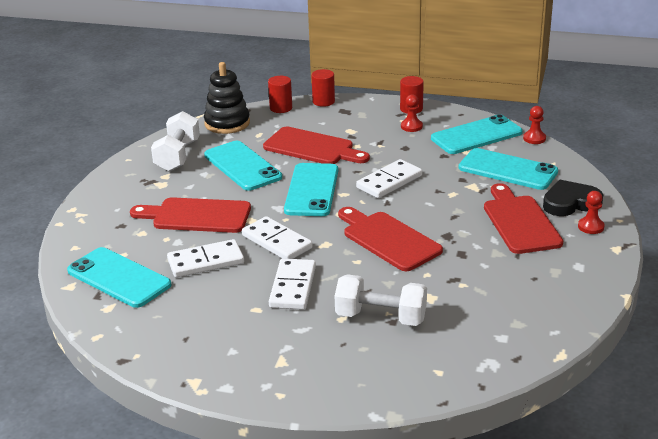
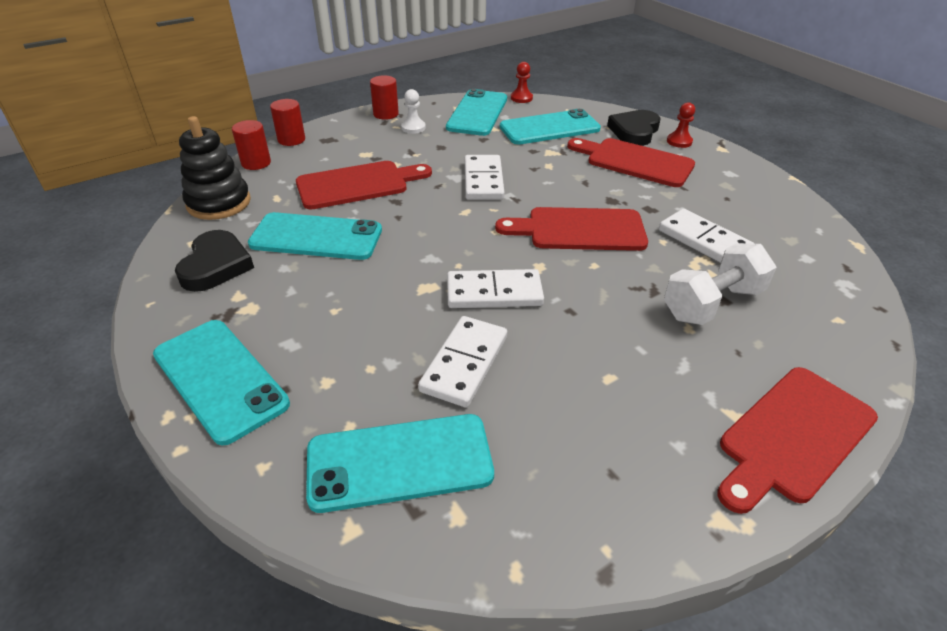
camera: 50 degrees left, 10 degrees up
red cutting board [130,197,251,233] -> red cutting board moved to [717,367,878,514]
white dumbbell [151,111,200,172] -> black heart [175,230,254,292]
white domino [269,258,316,310] -> white domino moved to [659,209,755,263]
turquoise phone [284,163,338,216] -> turquoise phone moved to [153,320,290,445]
red pawn [401,94,423,132] -> white pawn [401,89,426,134]

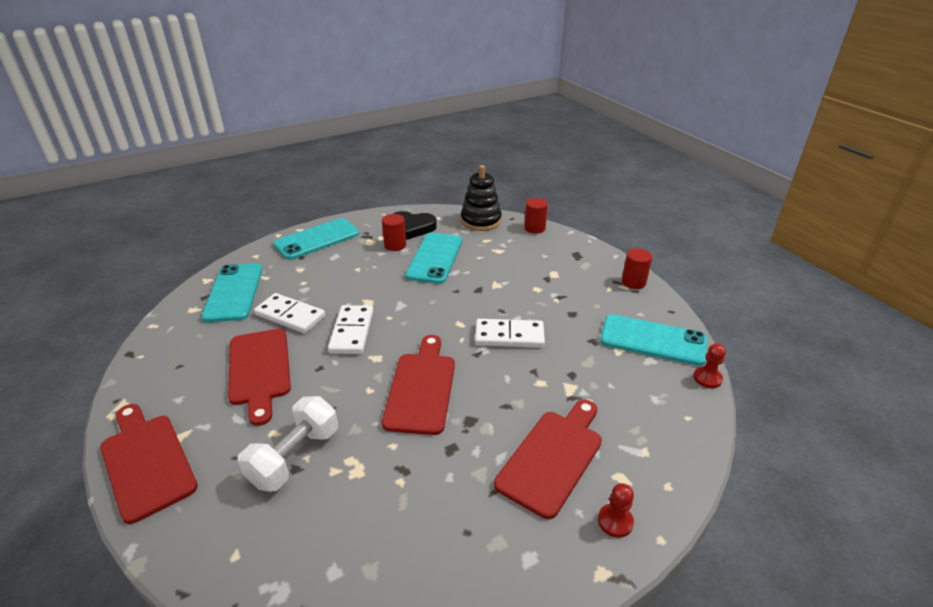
camera: 95 degrees right, 5 degrees down
red cylinder [270,99,305,146] -> red cylinder moved to [382,214,406,251]
red cutting board [296,161,432,210] -> red cutting board moved to [228,329,291,426]
white pawn [401,89,426,134] -> none
turquoise phone [500,109,601,145] -> none
black heart [607,110,660,146] -> none
white domino [659,209,755,263] -> none
white dumbbell [664,243,777,325] -> white dumbbell turned 60 degrees clockwise [237,396,338,492]

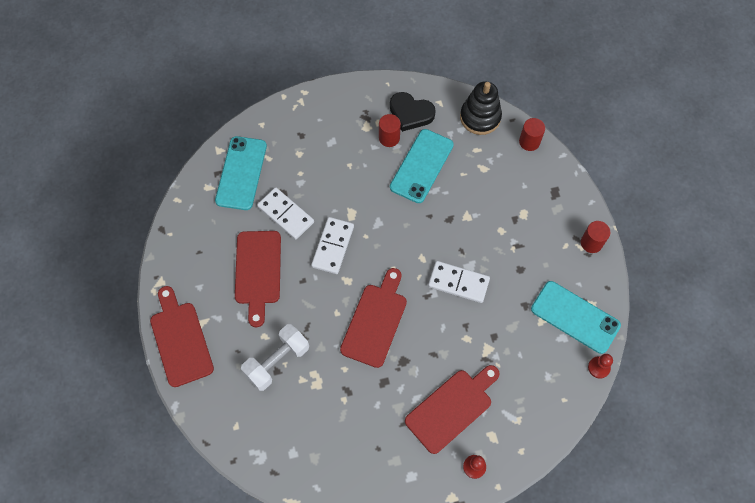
camera: 15 degrees right, 30 degrees up
turquoise phone [273,218,359,260] -> none

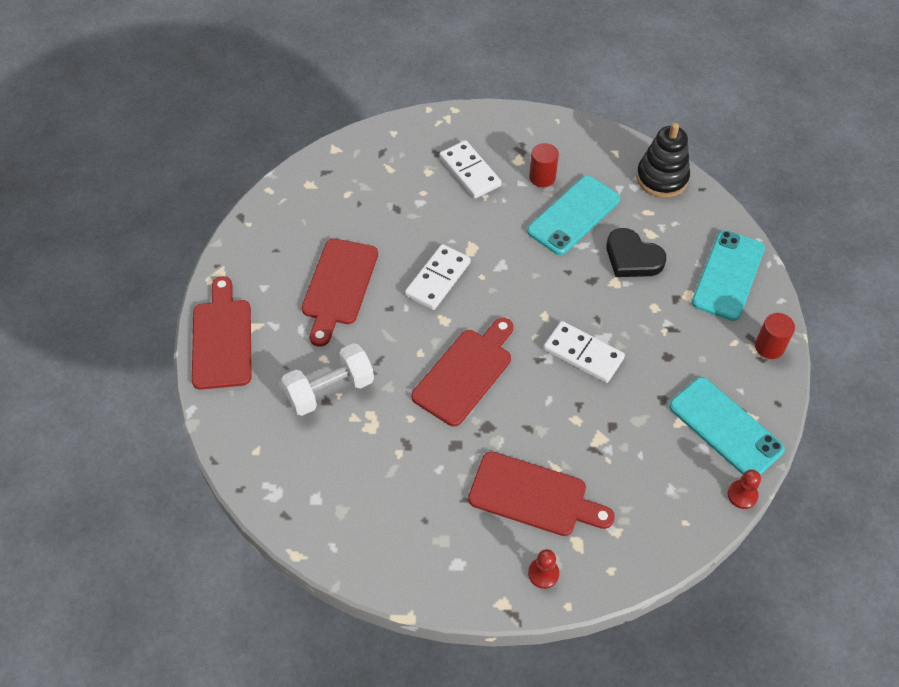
camera: 15 degrees right, 10 degrees down
turquoise phone [215,136,267,210] -> turquoise phone moved to [692,230,765,321]
white domino [257,187,314,240] -> white domino moved to [440,140,502,198]
black heart [390,92,436,132] -> black heart moved to [606,228,666,277]
red cutting board [405,365,500,454] -> red cutting board turned 45 degrees clockwise [468,451,615,536]
red cylinder [519,118,545,151] -> none

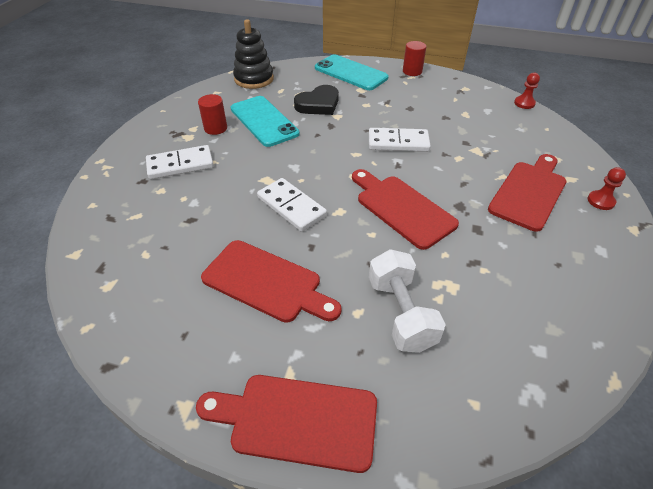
camera: 75 degrees left, 10 degrees down
white domino [544,321,625,383] -> white domino turned 45 degrees clockwise [369,128,431,152]
turquoise phone [669,377,785,475] -> none

